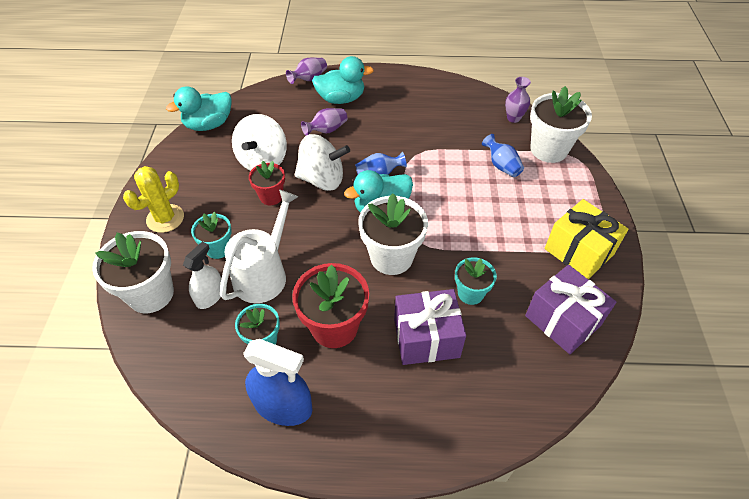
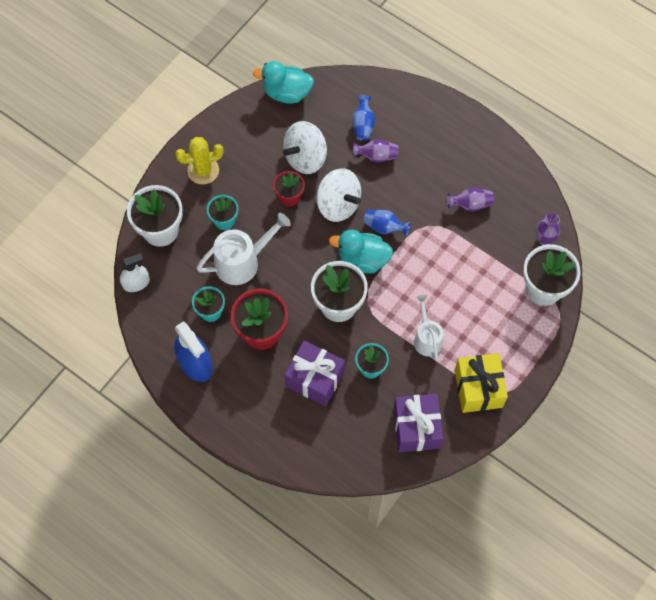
camera: 35 degrees right, 15 degrees up
white spray bottle [183,242,222,309] -> white spray bottle moved to [119,253,150,292]
purple vase [286,58,327,84] -> purple vase moved to [447,187,494,211]
turquoise duck [312,56,374,104] -> none
blue vase [482,134,524,177] -> blue vase moved to [352,95,375,141]
none -> white watering can [414,295,444,361]

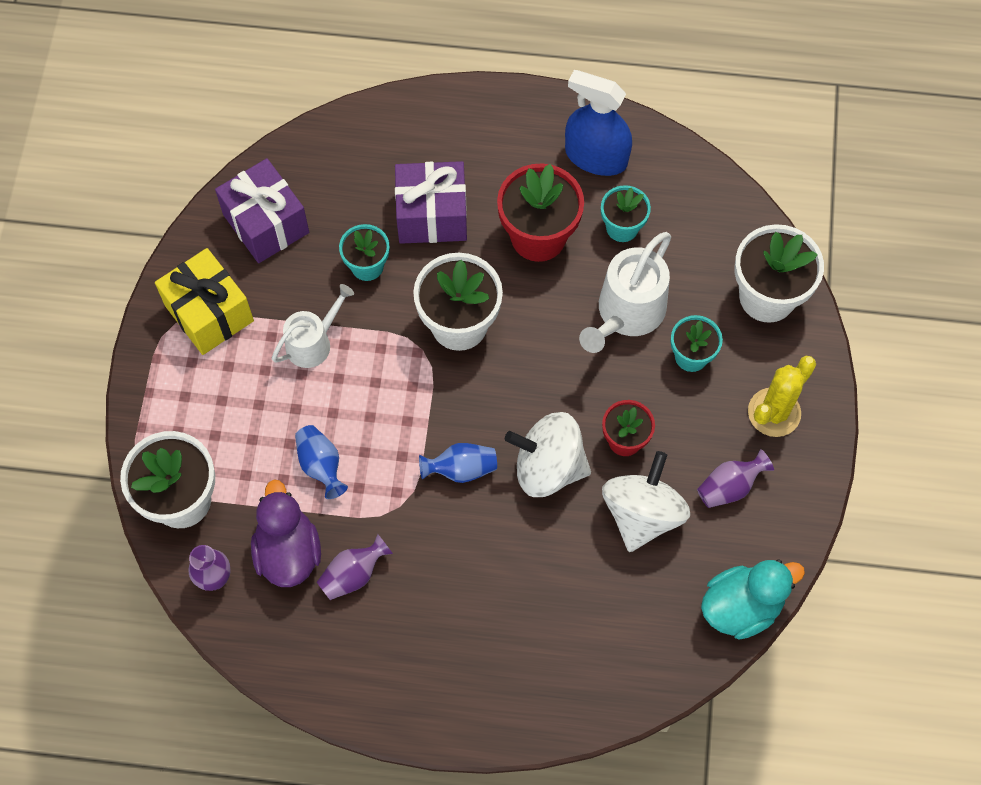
camera: 150 degrees right, 0 degrees up
white spray bottle [119,253,150,292] -> none
turquoise duck [329,230,393,274] -> none
blue vase [352,95,375,141] -> blue vase moved to [295,425,348,499]
purple vase [353,139,399,163] -> purple vase moved to [697,449,774,508]
white watering can [414,295,444,361] -> white watering can turned 90 degrees counterclockwise [272,284,354,368]
none -> purple duck [251,480,321,587]

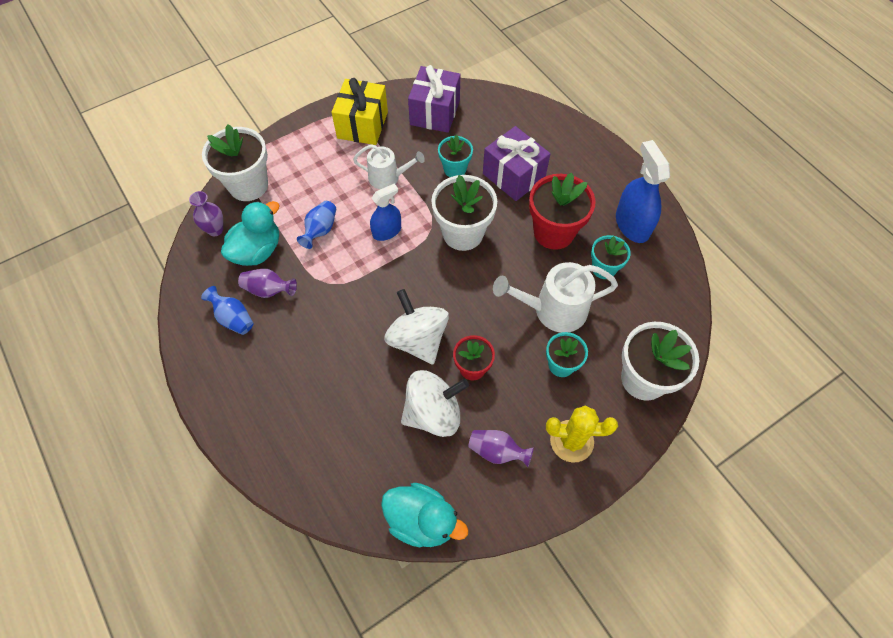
camera: 50 degrees right, 5 degrees down
purple duck [251,480,321,587] -> turquoise duck [221,201,280,266]
blue vase [419,443,497,483] -> blue vase moved to [201,286,254,335]
none -> blue spray bottle [370,184,401,241]

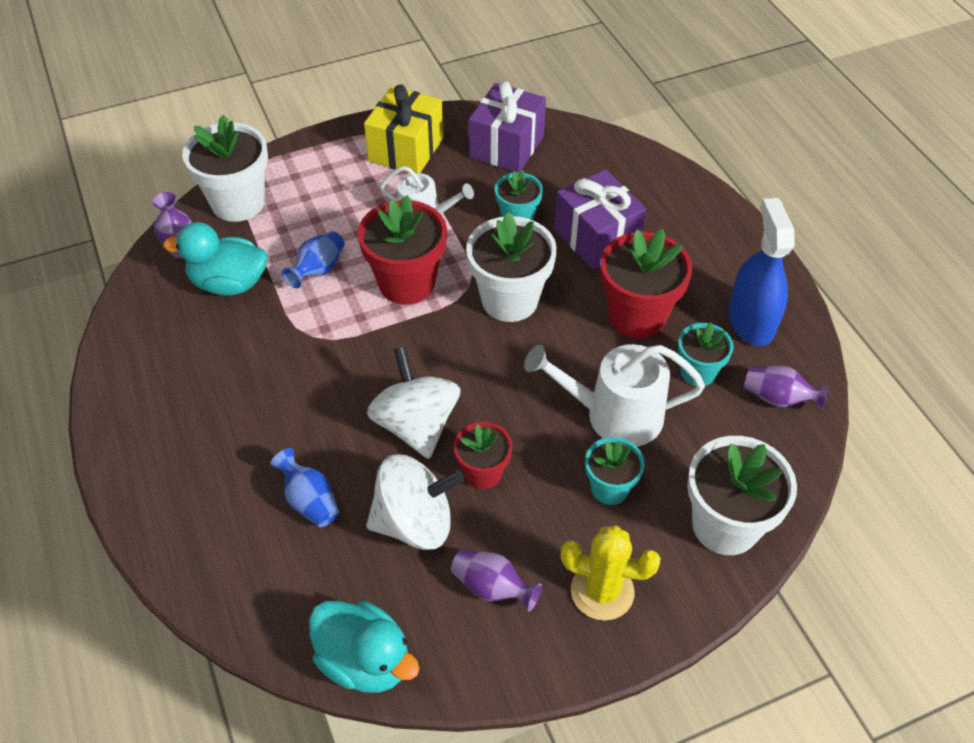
camera: 10 degrees right, 10 degrees down
blue vase [201,286,254,335] -> blue vase moved to [270,448,339,527]
turquoise duck [221,201,280,266] -> turquoise duck turned 135 degrees counterclockwise [163,222,267,296]
purple vase [238,269,297,298] -> purple vase moved to [744,366,829,410]
blue spray bottle [370,184,401,241] -> red flower pot [358,195,447,305]

